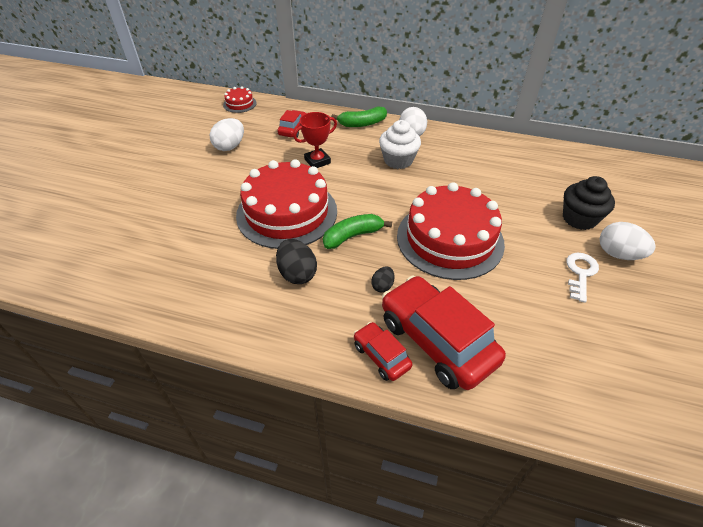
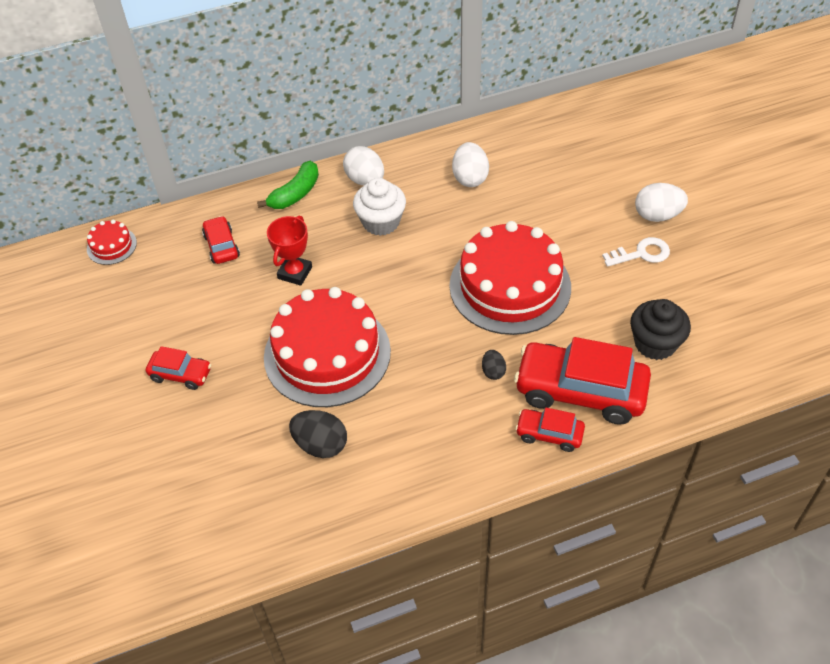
camera: 35 degrees left, 5 degrees up
white egg [210,118,244,151] -> white egg moved to [452,142,489,187]
black egg [276,239,317,284] -> black egg moved to [289,410,347,458]
green banana [323,214,392,249] -> none
black cupcake [563,176,615,230] -> black cupcake moved to [630,299,691,360]
white key [566,253,599,303] -> white key turned 90 degrees clockwise [602,237,670,267]
none -> red car [146,346,211,390]

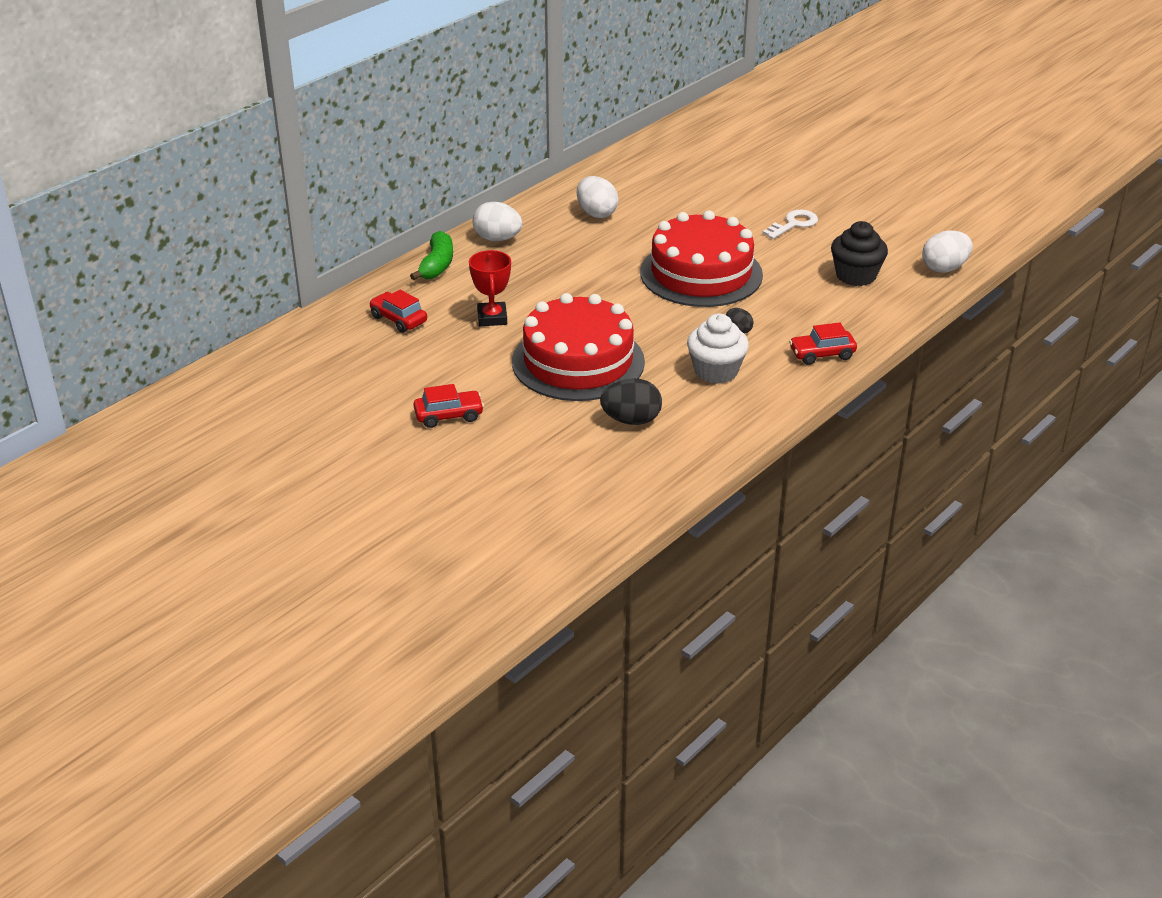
camera: 30 degrees left, 15 degrees down
red cake [87,220,137,265] -> none
white cupcake [353,178,406,236] -> white cupcake moved to [687,314,749,384]
red car [514,337,651,425] -> none
white egg [635,183,688,222] -> white egg moved to [922,231,973,273]

